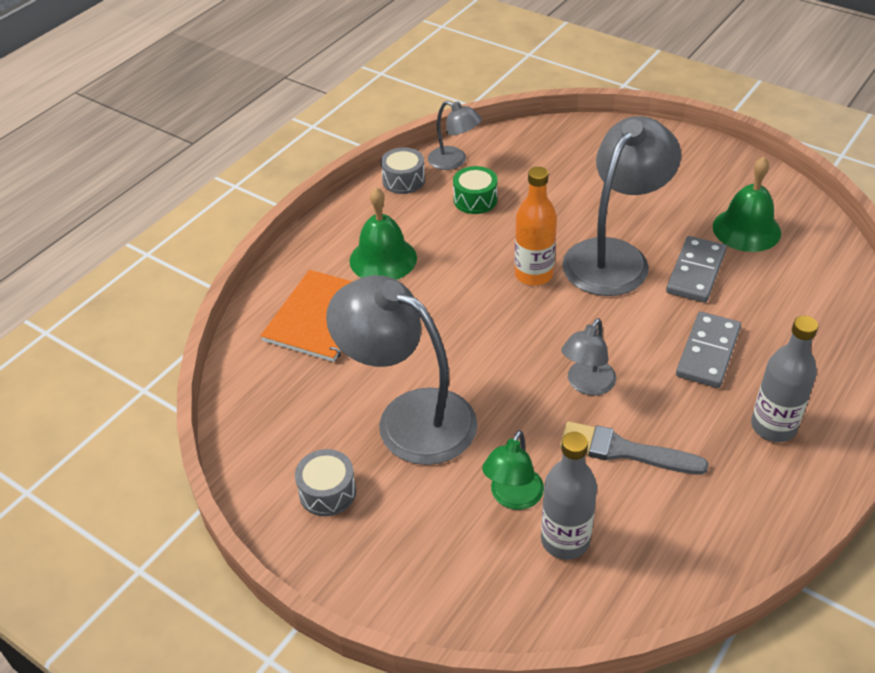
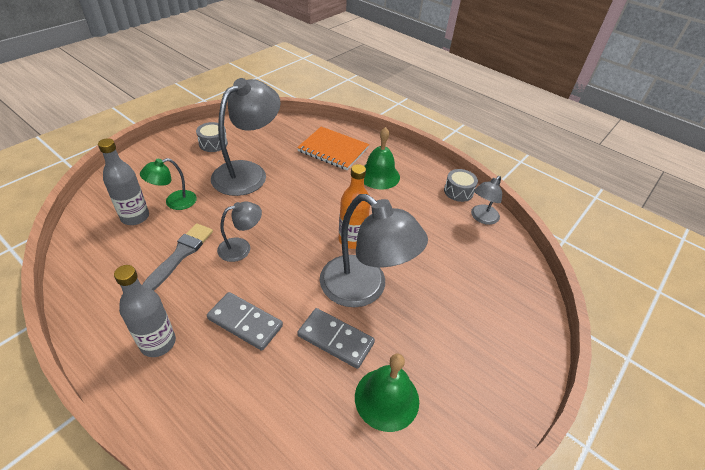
camera: 90 degrees right, 0 degrees up
green drum [453,166,498,214] -> none
green lamp [482,430,544,510] -> green lamp turned 60 degrees counterclockwise [140,158,197,210]
grey lamp [561,318,616,396] -> grey lamp turned 120 degrees clockwise [217,201,262,262]

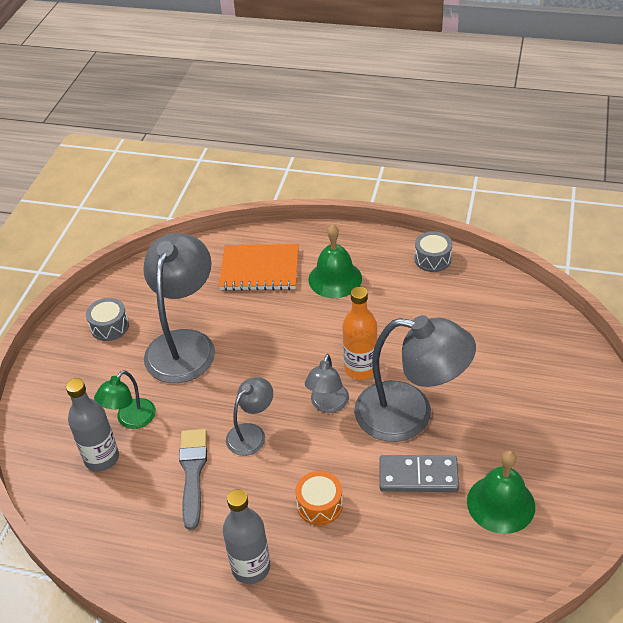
camera: 20 degrees left, 0 degrees up
grey domino [207,292,283,351] -> orange drum [295,471,343,525]
grey lamp [471,176,502,225] -> grey lamp moved to [305,354,349,413]

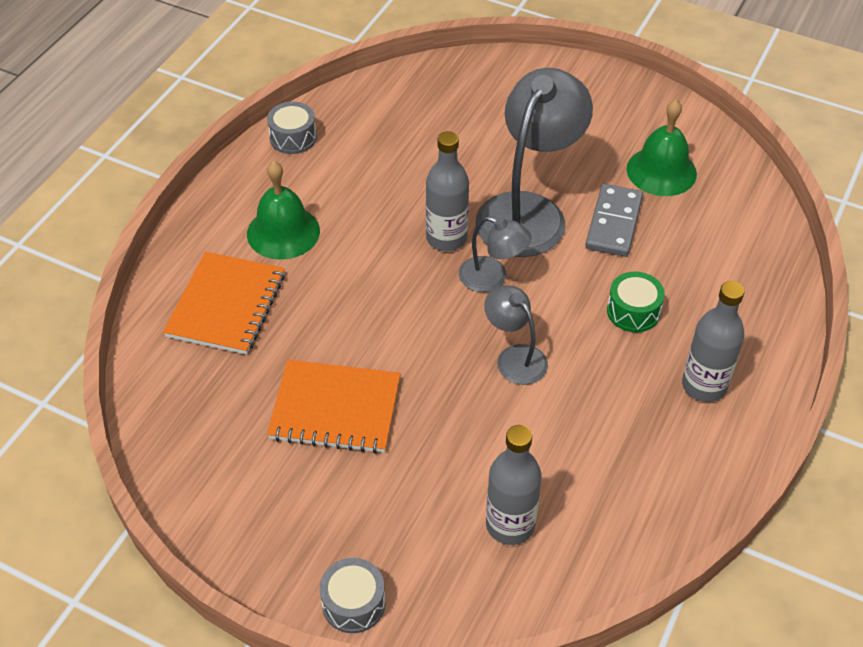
camera: 80 degrees left, 5 degrees up
grey drum [86,298,129,341] -> grey drum moved to [320,558,385,633]
green lamp [94,370,156,429] -> none
grey lamp [143,233,215,383] -> orange notebook [267,360,401,454]
grey brush [179,429,207,530] -> none
orange drum [295,471,343,525] -> green drum [607,271,665,332]
orange bottle [343,287,378,380] -> grey bottle [426,131,469,251]

